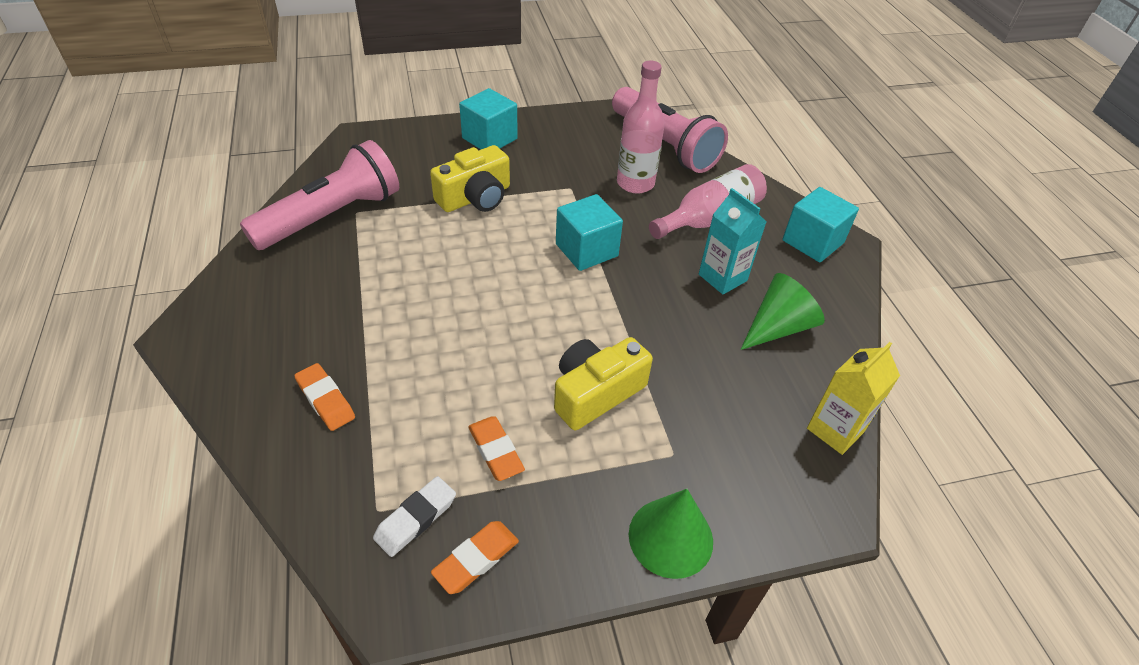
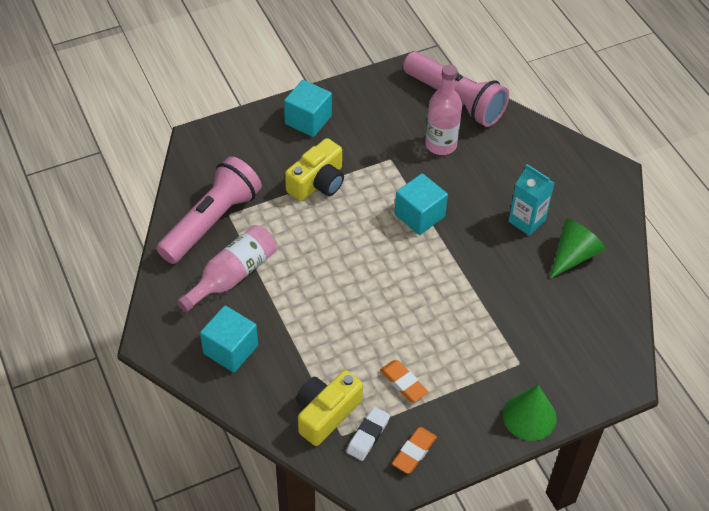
camera: 10 degrees left, 5 degrees up
orange eraser [294,363,355,431] -> none
yellow camera [554,337,653,430] -> yellow camera moved to [296,370,363,446]
pink bottle [649,164,767,239] -> pink bottle moved to [177,225,276,313]
turquoise cube [783,187,859,262] -> turquoise cube moved to [200,306,258,372]
yellow carton [807,342,900,455] -> none

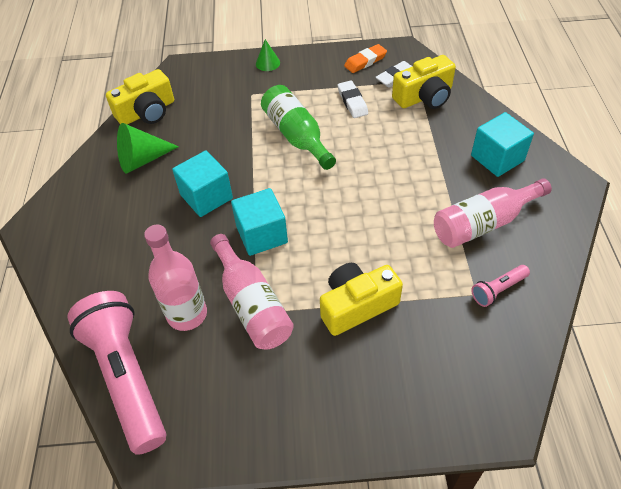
camera: 155 degrees left, 0 degrees up
pink flashlight [156,156,262,264] -> pink flashlight [471,265,530,307], size x0.43
turquoise cube [284,80,332,137] -> turquoise cube moved to [172,150,233,217]
orange eraser [380,360,428,402] -> white eraser [338,81,368,118]
green cone [502,385,557,441] -> green cone [256,39,280,71], size x0.58
turquoise carton [508,164,554,236] -> none
none -> yellow camera [106,69,174,125]
none -> pink bottle [210,234,294,350]
none -> green bottle [261,85,336,170]

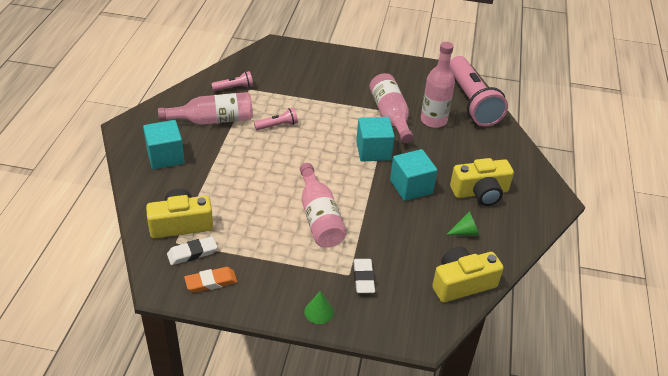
camera: 170 degrees left, 10 degrees down
green cone [117,123,179,174] -> green cone [446,211,479,236], size x0.58
green bottle [261,85,336,170] -> pink bottle [300,163,347,248]
yellow camera [320,263,403,336] -> yellow camera moved to [450,158,514,206]
white eraser [338,81,368,118] -> white eraser moved to [353,259,375,293]
none -> pink flashlight [254,108,298,130]

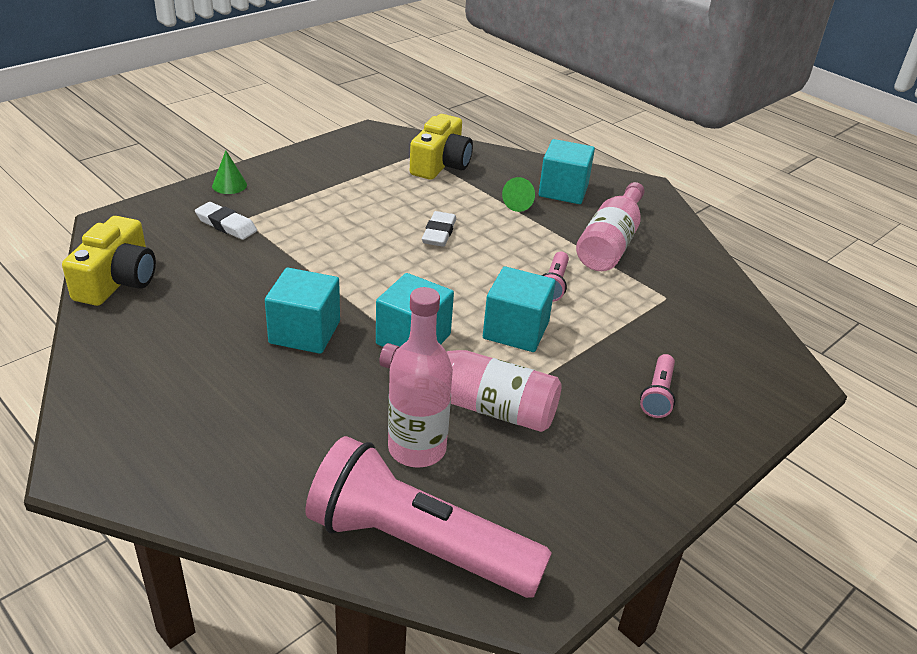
camera: 125 degrees right, 5 degrees down
white eraser [167,236,218,265] -> white eraser moved to [422,211,456,247]
orange eraser [184,267,238,293] -> none
pink flashlight [211,71,253,91] -> pink flashlight moved to [640,354,675,418]
pink bottle [300,163,347,248] -> none
green cone [446,211,479,236] -> green cone moved to [502,177,535,212]
yellow camera [450,158,514,206] -> none
none -> turquoise cube [483,266,556,352]

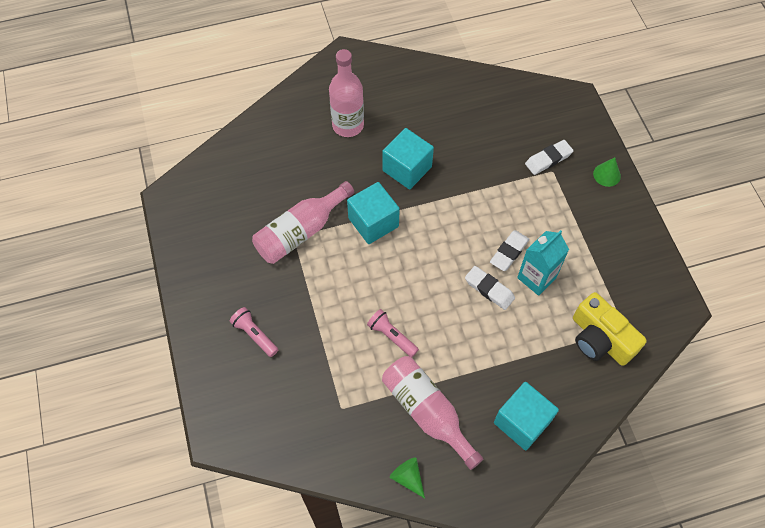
camera: 120 degrees right, 25 degrees up
yellow camera [62,216,156,306] -> none
pink flashlight [305,436,552,598] -> none
pink bottle [388,287,453,468] -> pink bottle moved to [329,49,364,137]
turquoise cube [483,266,556,352] -> none
green cone [502,177,535,212] -> green cone moved to [390,457,425,498]
none -> white eraser [490,230,530,271]
none -> turquoise carton [517,230,569,296]

